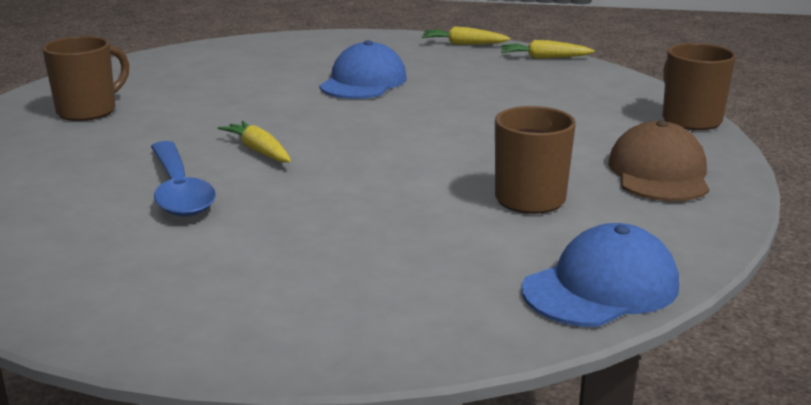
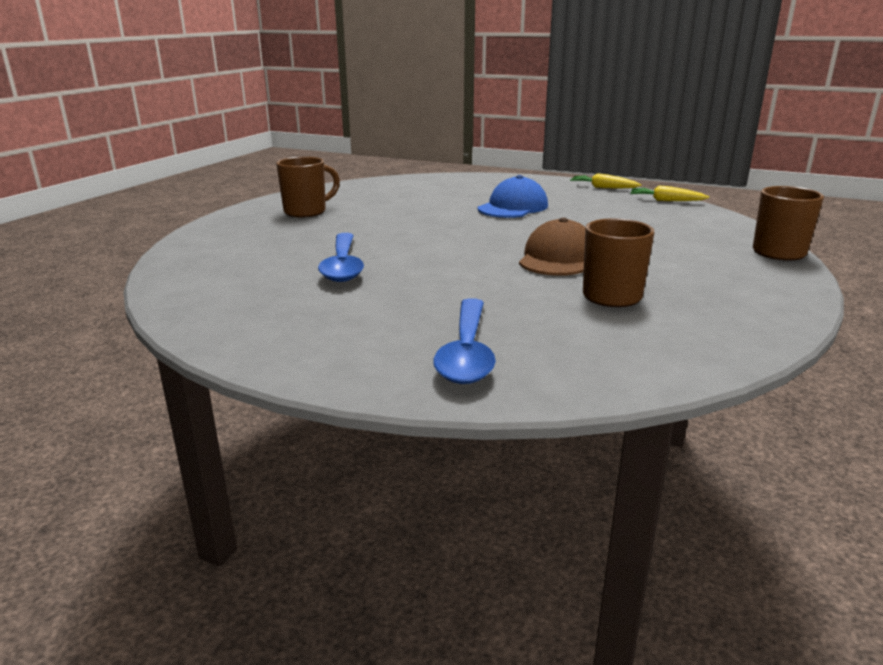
camera: 15 degrees right, 0 degrees up
yellow carrot [218,121,291,162] -> none
blue cap [522,223,679,327] -> none
brown cap [608,120,709,201] -> brown cap moved to [519,218,586,276]
none -> blue spoon [433,298,496,384]

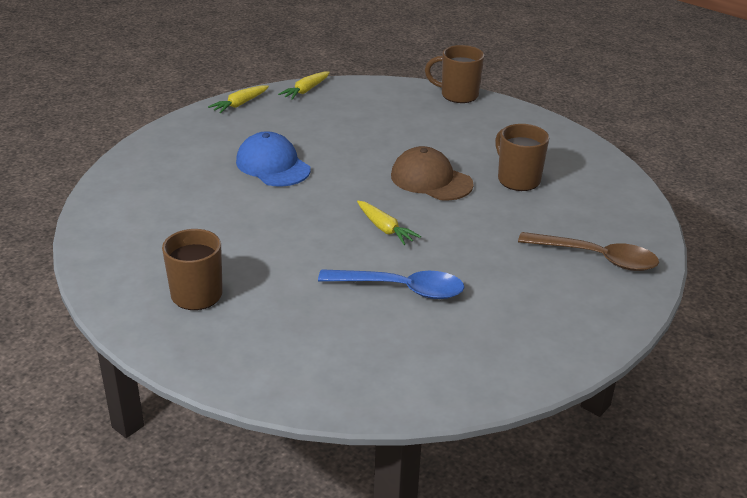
camera: 75 degrees left, 10 degrees up
blue spoon [433,298,496,384] -> brown spoon [518,232,659,271]
none -> yellow carrot [357,201,421,245]

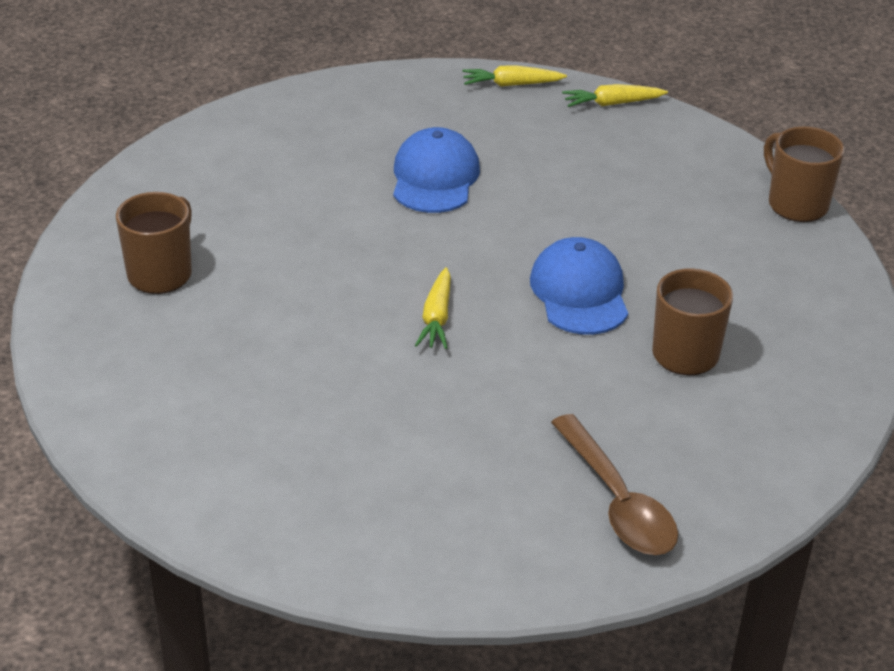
camera: 45 degrees right, 5 degrees up
blue spoon [318,269,464,299] -> none
brown cap [391,146,474,201] -> blue cap [530,237,628,335]

